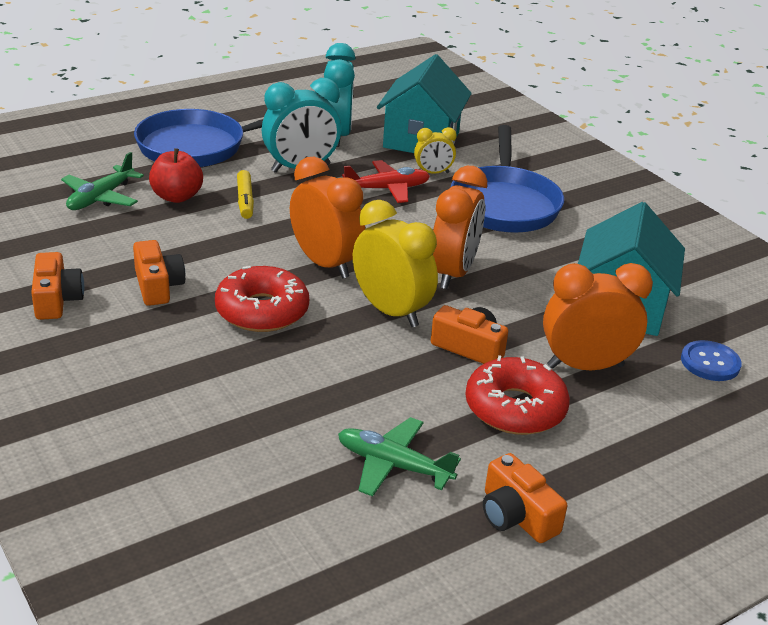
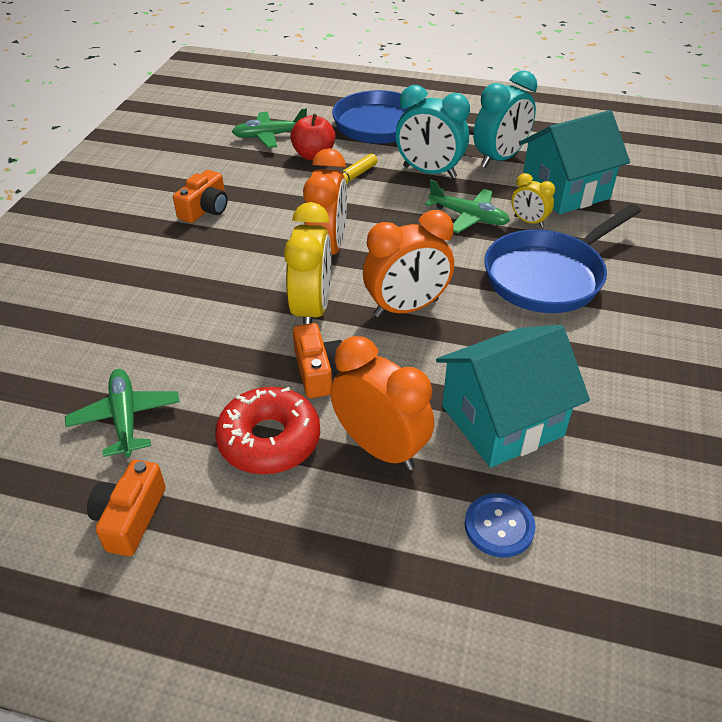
camera: 50 degrees right, 10 degrees up
orange camera [31,252,84,320] -> none
red donut [215,266,309,332] -> none
red plane [342,160,430,203] -> green plane [425,180,510,233]

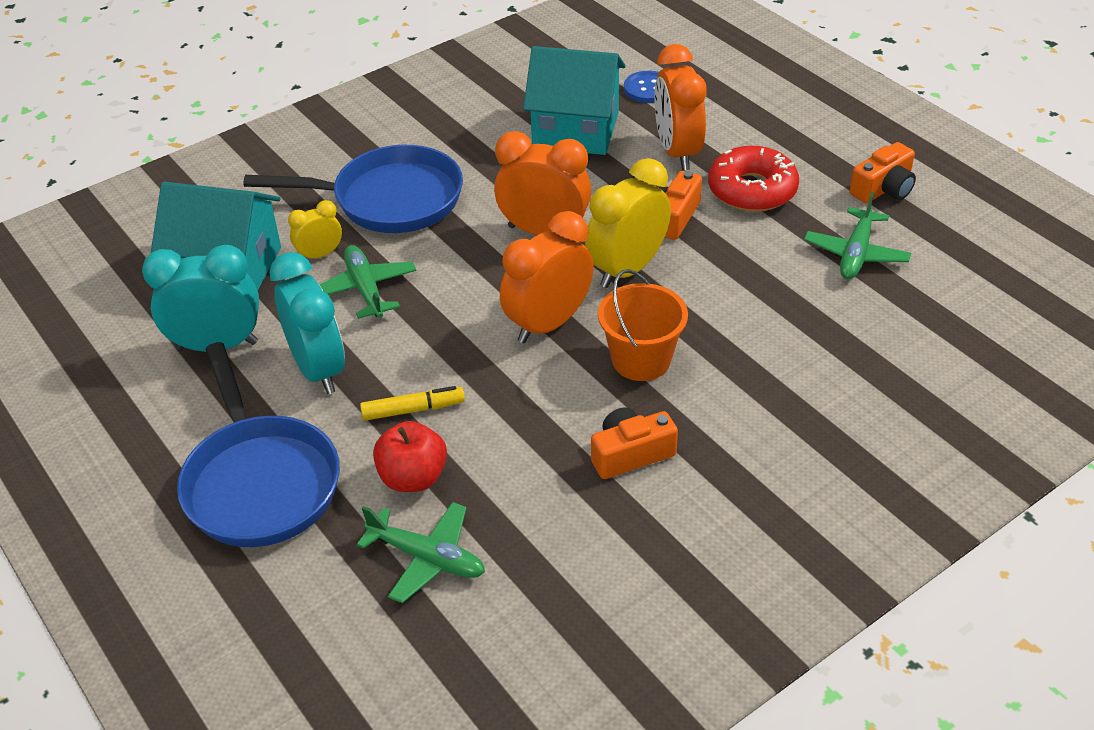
camera: 140 degrees left, 0 degrees up
yellow clock [512,173,555,227] -> yellow clock turned 105 degrees counterclockwise [288,200,342,259]
none -> orange bucket [598,269,688,381]

